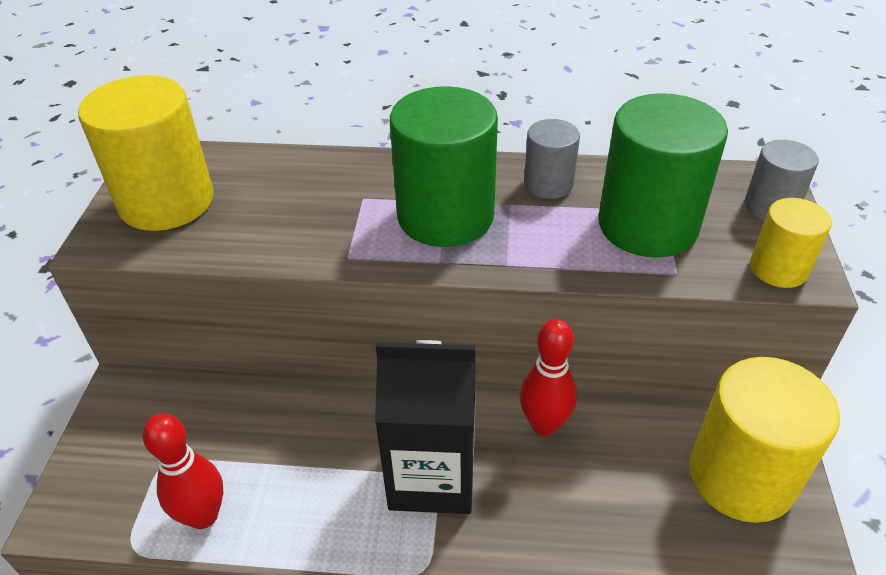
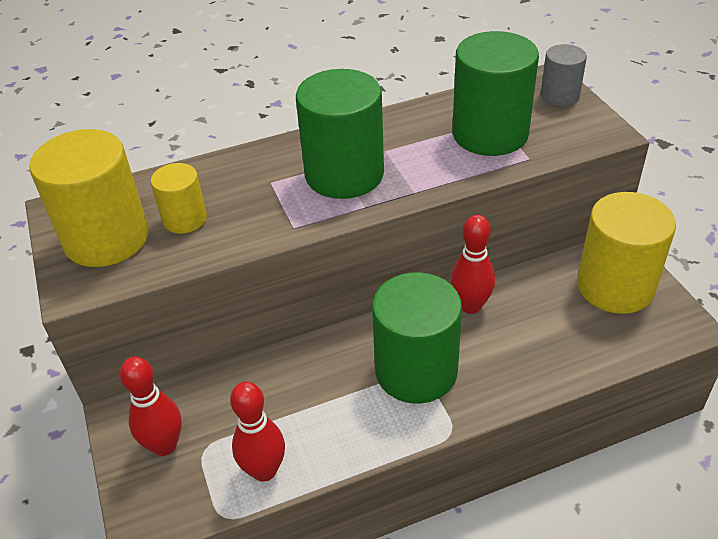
camera: 25 degrees left, 0 degrees up
black carton [375,340,476,514] -> green cylinder [372,272,462,404]
grey cylinder [524,119,580,199] -> none
yellow cylinder [750,198,832,288] -> yellow cylinder moved to [151,163,207,234]
none -> red bowling pin [120,357,182,456]

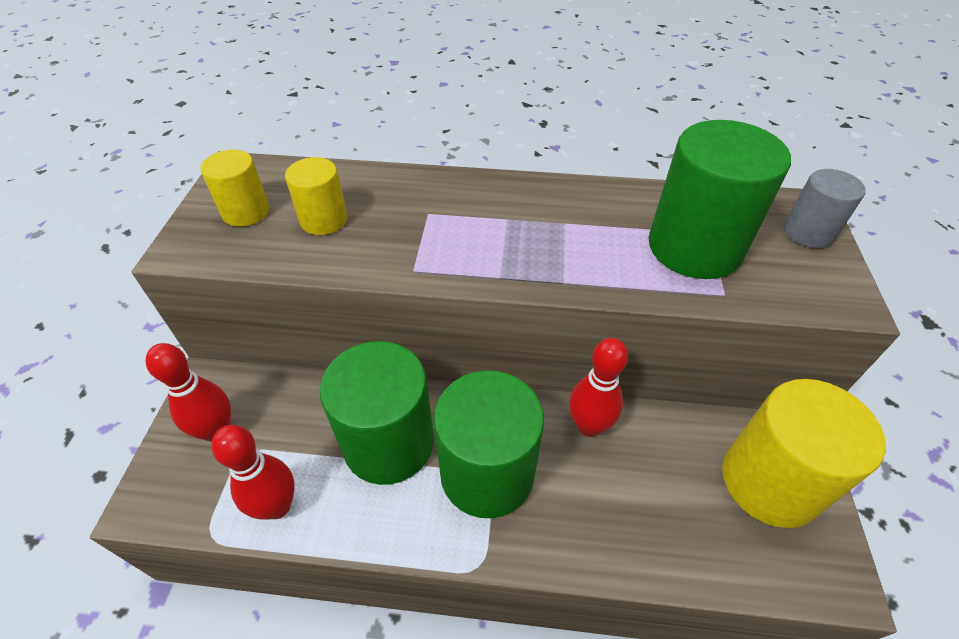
camera: 25 degrees right, 5 degrees up
yellow cylinder [29,129,149,267] -> yellow cylinder [200,150,269,227], size x0.53
green cylinder [296,69,384,199] -> green cylinder moved to [320,341,434,485]

